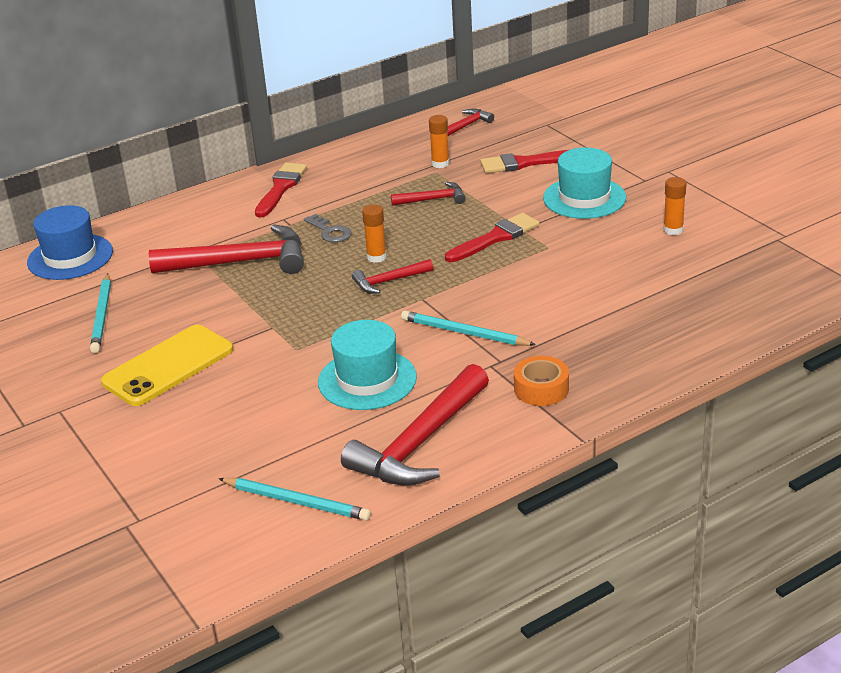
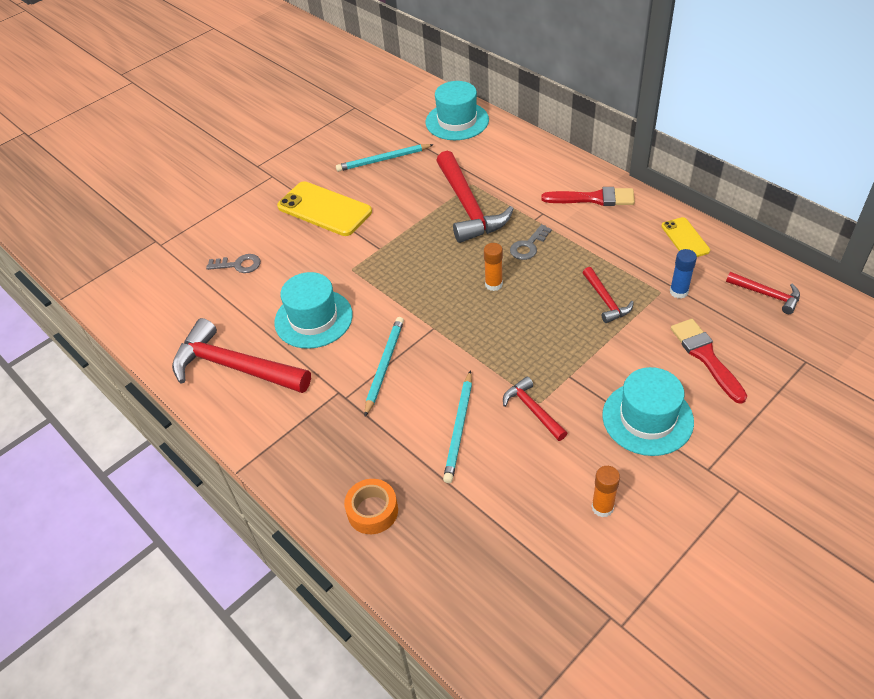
camera: 80 degrees right, 15 degrees up
blue hat [27,205,113,280] -> turquoise hat [426,81,489,140]
turquoise pencil [218,478,371,521] -> turquoise pencil moved to [443,370,472,483]
red hammer [352,259,433,294] -> red hammer moved to [503,377,567,441]
orange glue stick [429,115,450,168] -> blue glue stick [670,249,697,299]
red brush [445,213,539,262] -> none
orange tape [514,356,569,406] -> orange tape moved to [344,479,398,534]
none -> grey key [206,254,261,273]
none -> yellow phone [661,217,710,257]

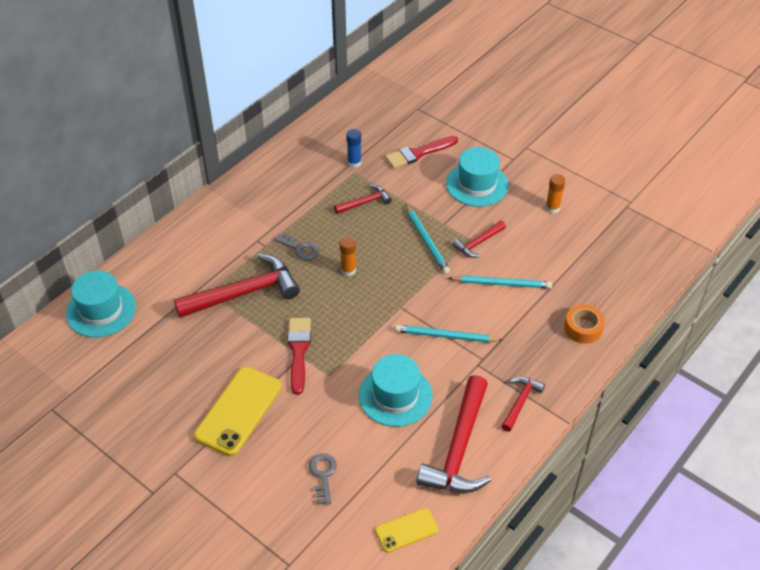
camera: 100 degrees left, 0 degrees up
turquoise pencil [336,144,434,172] -> turquoise pencil moved to [406,205,450,274]
red brush [541,187,635,206] -> red brush moved to [287,318,311,395]
yellow phone [661,217,710,257] -> yellow phone moved to [375,508,439,553]
red hammer [726,272,800,314] -> red hammer moved to [502,377,545,431]

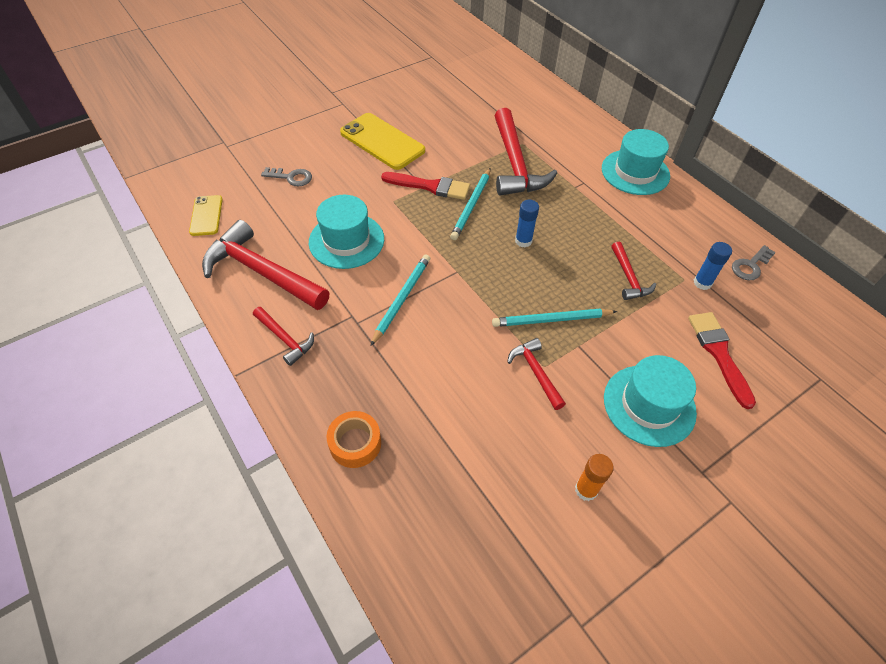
camera: 105 degrees right, 5 degrees up
turquoise hat [66,270,136,338] -> turquoise hat moved to [602,129,670,195]
grey key [275,233,319,261] -> grey key moved to [732,245,776,280]
orange glue stick [340,236,356,276] -> blue glue stick [515,200,539,248]
turquoise pencil [448,275,552,289] -> turquoise pencil moved to [450,168,490,240]

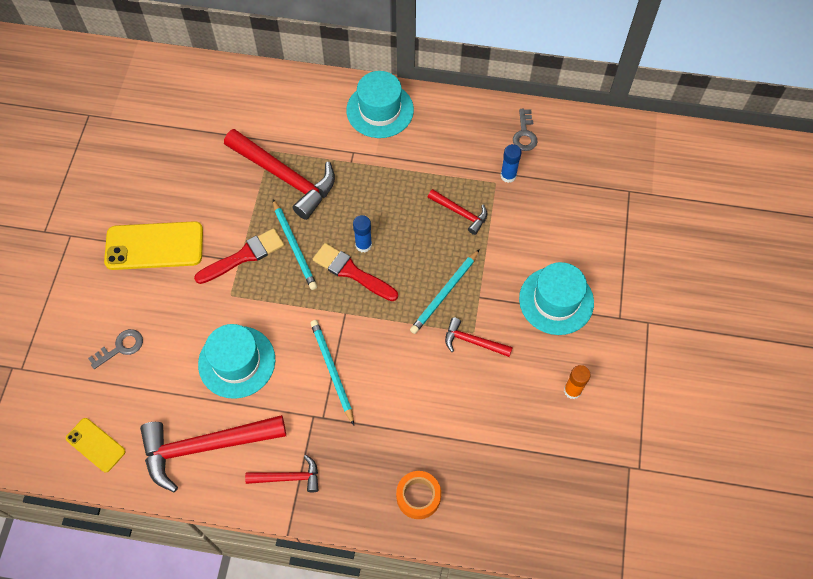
camera: 45 degrees left, 10 degrees up
red brush [688,312,756,409] -> red brush moved to [313,243,398,301]

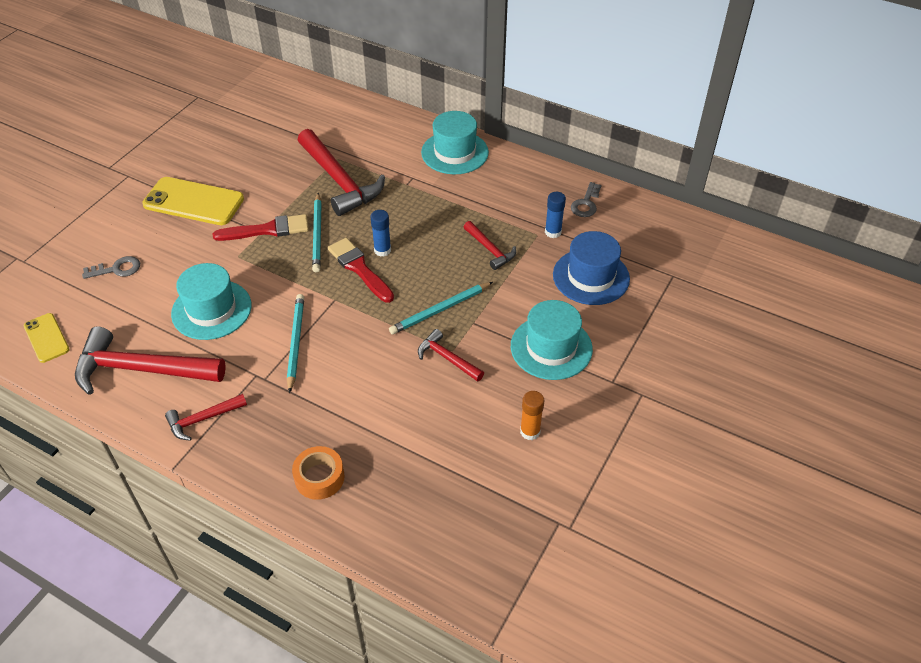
camera: 20 degrees right, 15 degrees down
red hammer [245,455,318,492] -> red hammer turned 135 degrees clockwise [165,394,247,441]
none -> blue hat [553,231,630,305]

